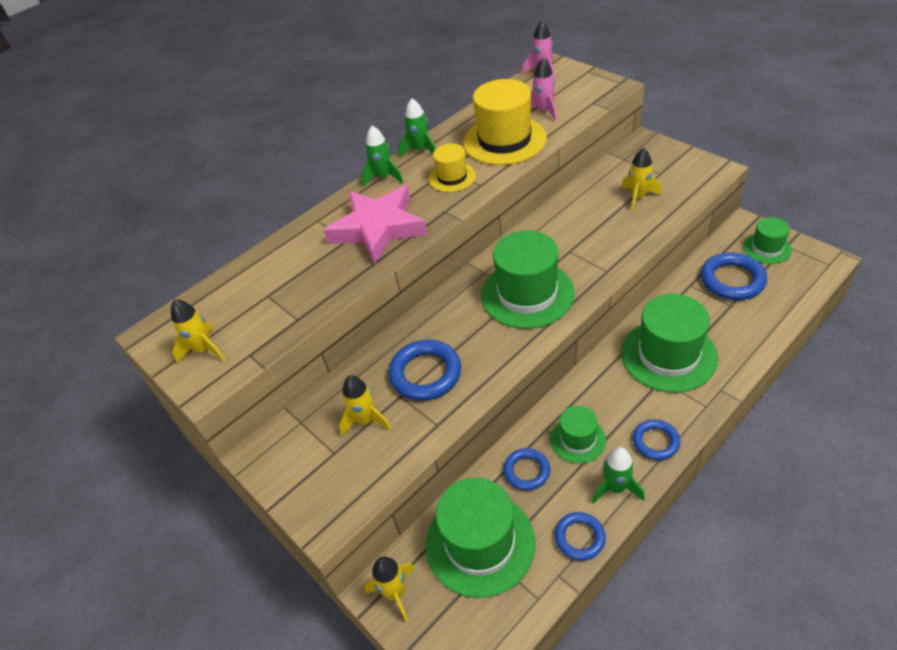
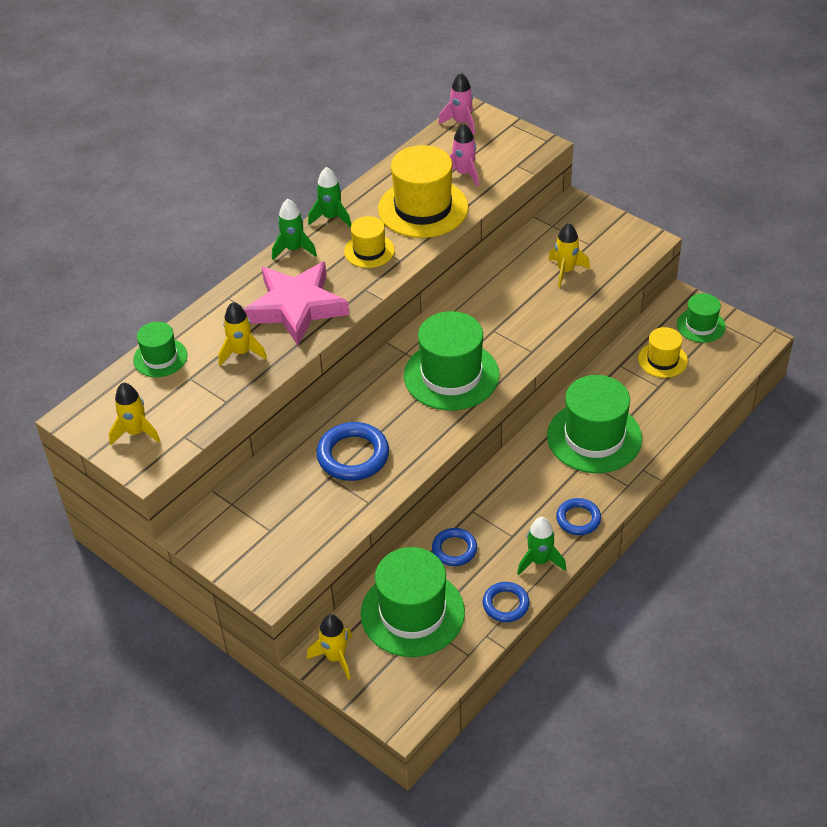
camera: 10 degrees left, 0 degrees up
yellow rocket [339,375,391,437] -> yellow rocket moved to [218,302,267,366]
green hat [551,406,606,464] -> green hat moved to [133,322,187,377]
blue ring [701,252,767,300] -> yellow hat [638,327,688,378]

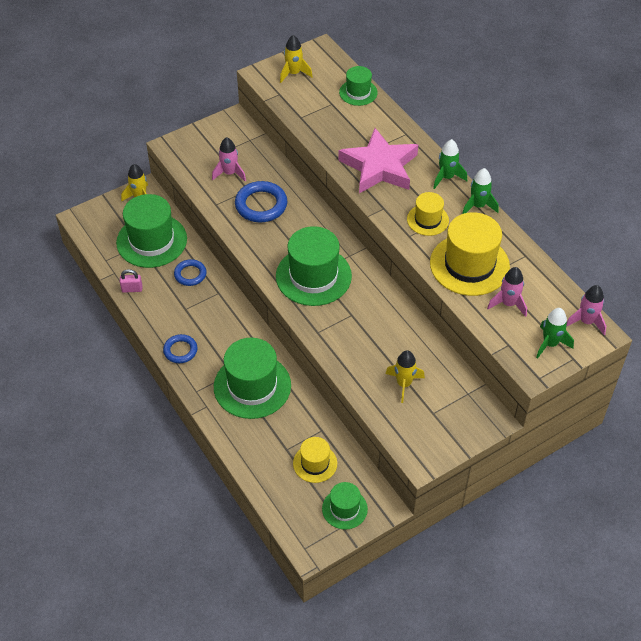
camera: 105 degrees right, 5 degrees up
yellow rocket [218,302,267,366] -> none
blue ring [483,582,530,622] -> pink padlock [120,269,143,293]
green rocket [517,517,566,575] -> green rocket moved to [536,308,574,358]
none -> pink rocket [212,137,246,181]

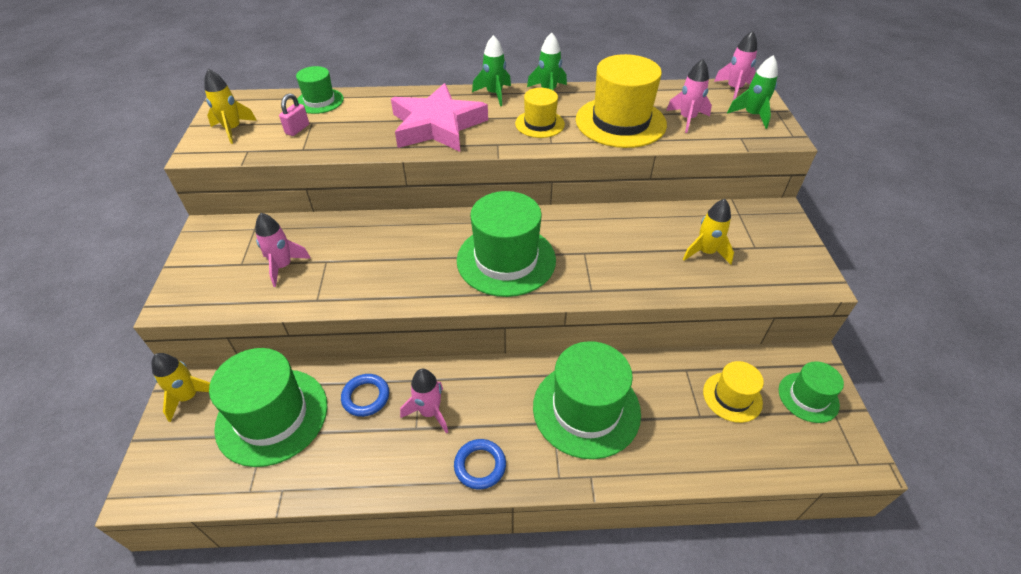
camera: 60 degrees left, 5 degrees down
pink padlock [120,269,143,293] -> pink padlock moved to [279,93,309,136]
blue ring [235,181,287,222] -> none
none -> pink rocket [400,369,448,434]

